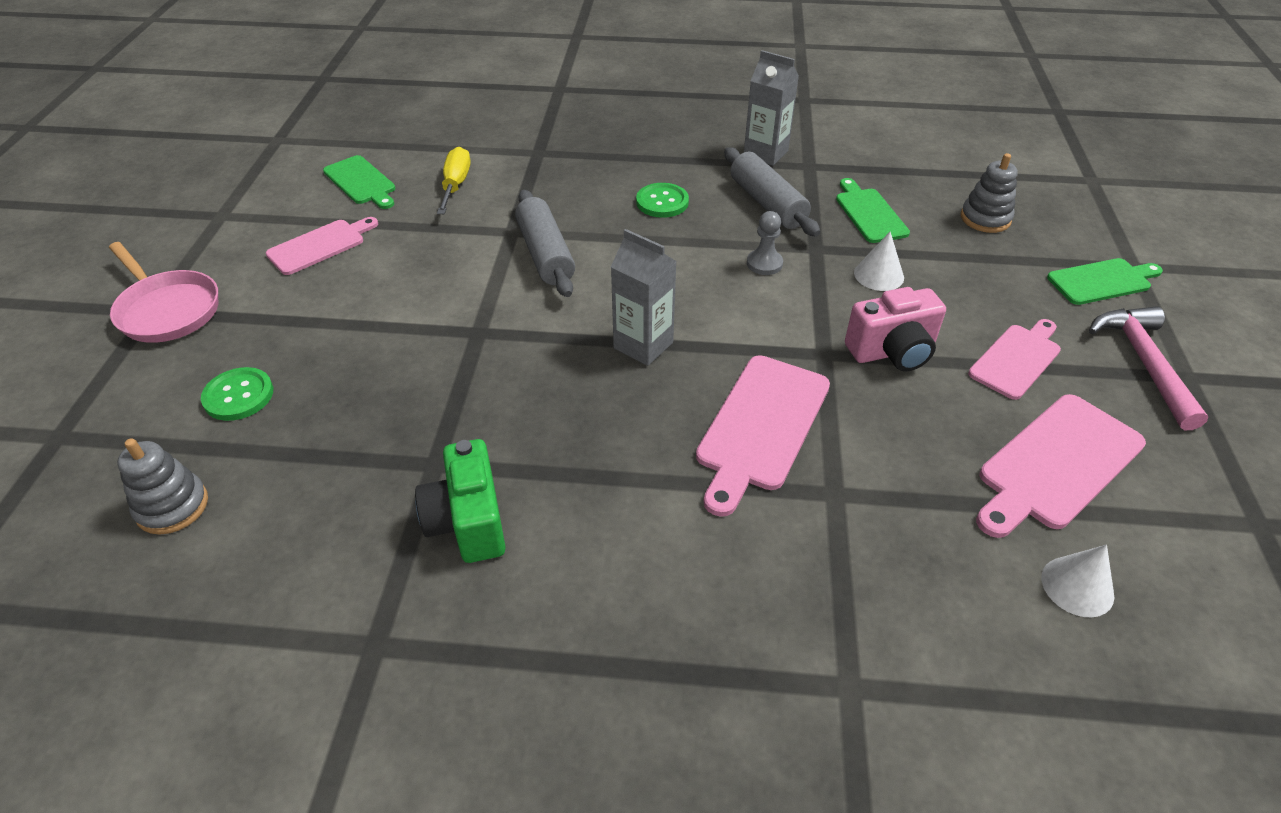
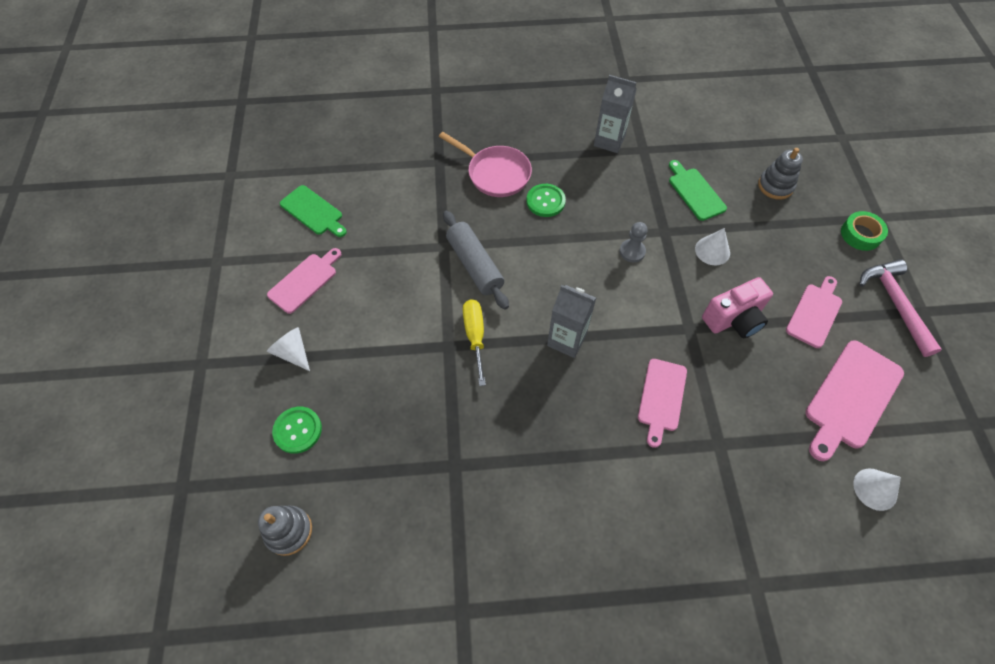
camera: 10 degrees left, 15 degrees up
pink pan [109,242,218,343] -> pink pan moved to [439,132,532,197]
green camera [415,439,506,563] -> none
yellow screwdriver [437,147,470,214] -> yellow screwdriver moved to [463,299,486,386]
pink cutting board [696,355,830,517] -> pink cutting board [638,359,687,448], size x0.66
grey rolling pin [724,147,820,237] -> none
green cutting board [1047,258,1163,305] -> green tape [841,211,888,251]
none -> white cone [267,327,310,371]

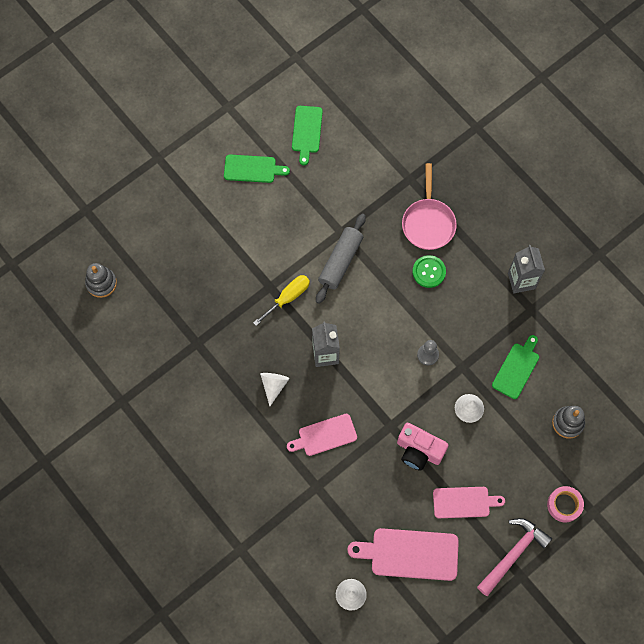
camera: 55 degrees right, 10 degrees up
pink cutting board [267,248,341,314] -> green cutting board [224,155,290,183]
white cone [267,327,310,371] -> white cone moved to [260,373,290,406]
green button [272,407,322,454] -> none
green tape [841,211,888,251] -> pink tape [547,486,584,523]

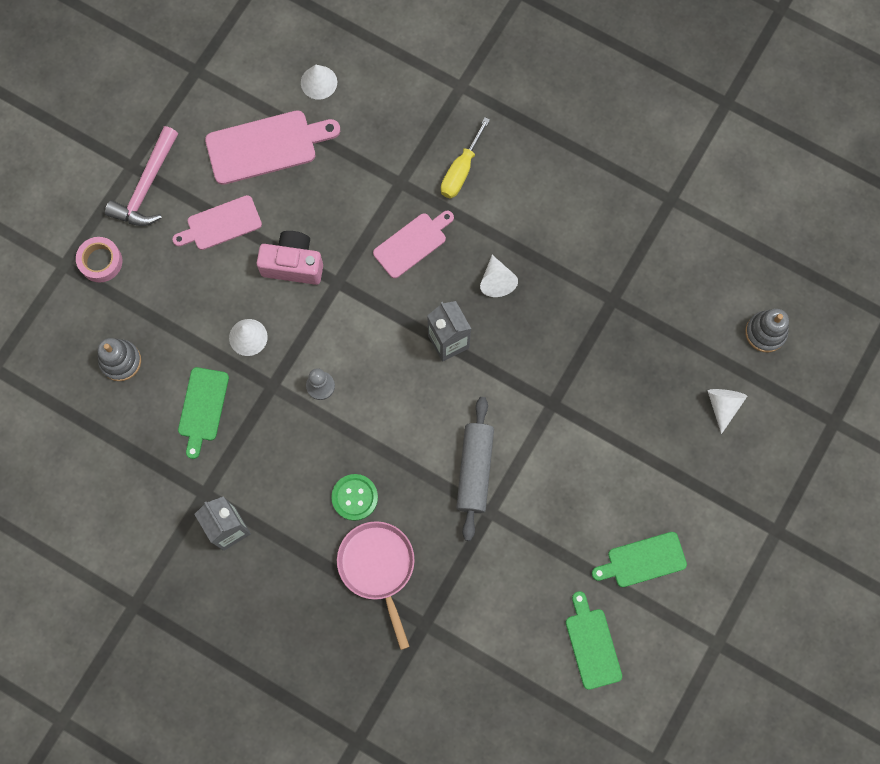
camera: 160 degrees right, 5 degrees up
yellow screwdriver [253,275,310,326] -> yellow screwdriver moved to [441,117,490,199]
none -> white cone [708,389,747,434]

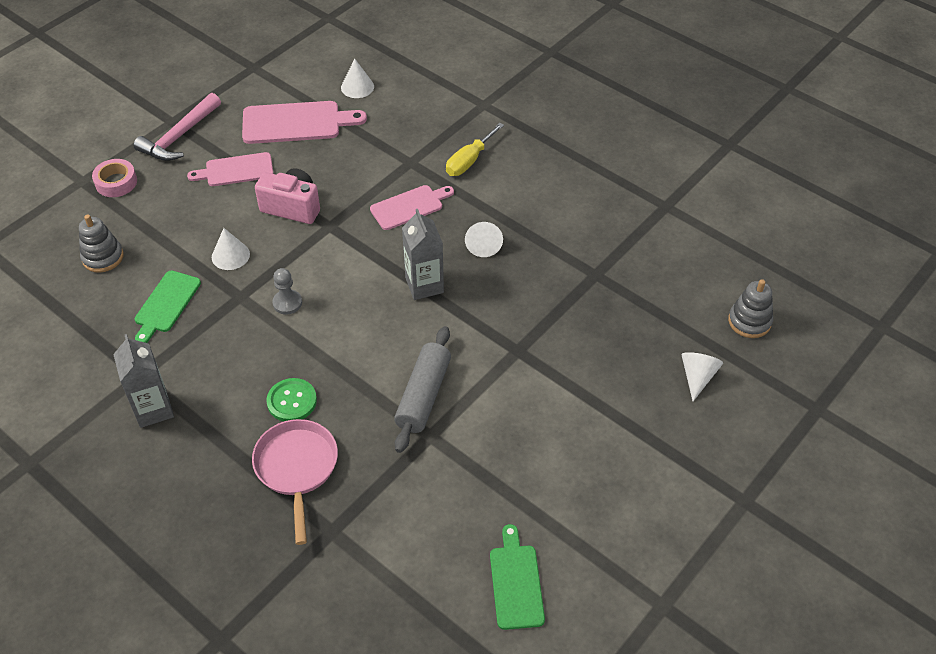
camera: 10 degrees right, 25 degrees down
green cutting board [592,532,687,587] -> none

